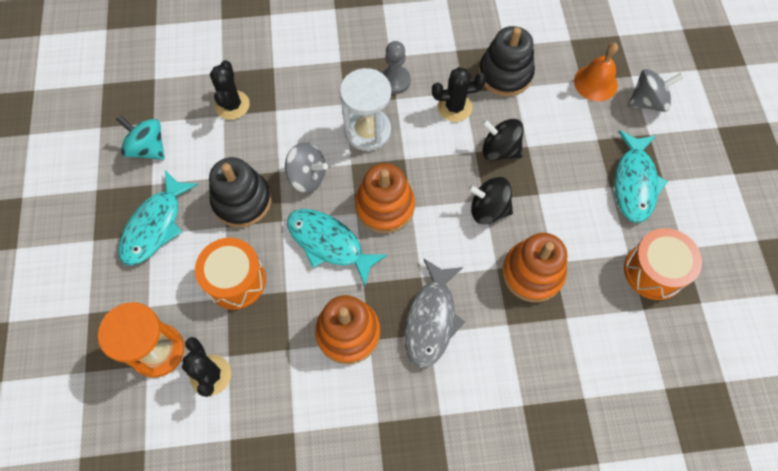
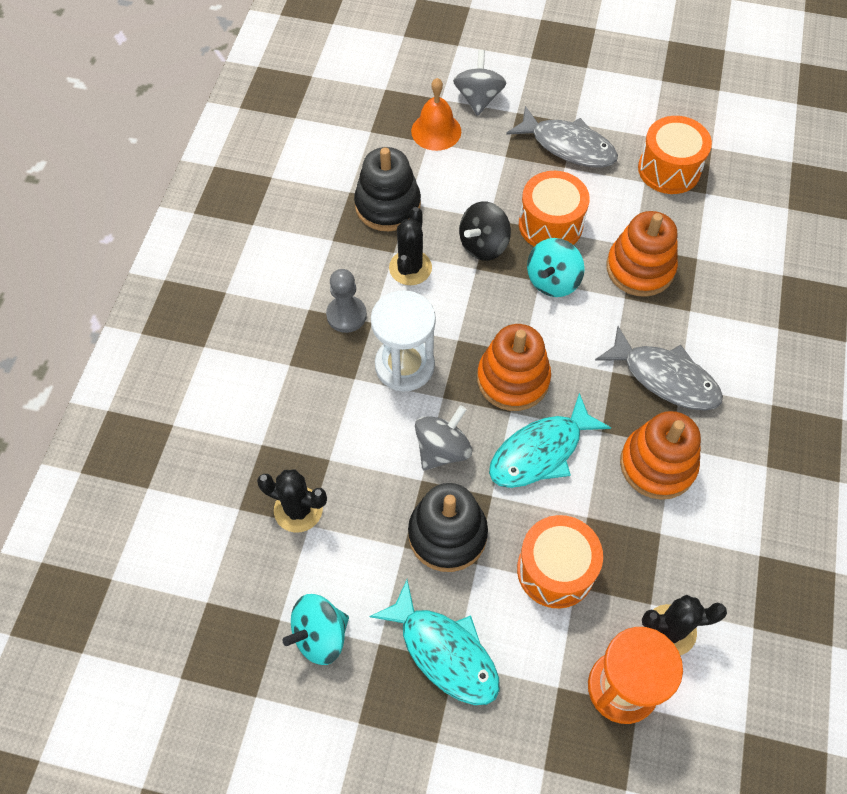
camera: 70 degrees left, 5 degrees down
black spinning top [468,177,513,224] -> turquoise spinning top [527,238,585,297]
turquoise fish [615,130,668,223] -> grey fish [506,106,618,168]
none -> orange drum [519,171,590,247]

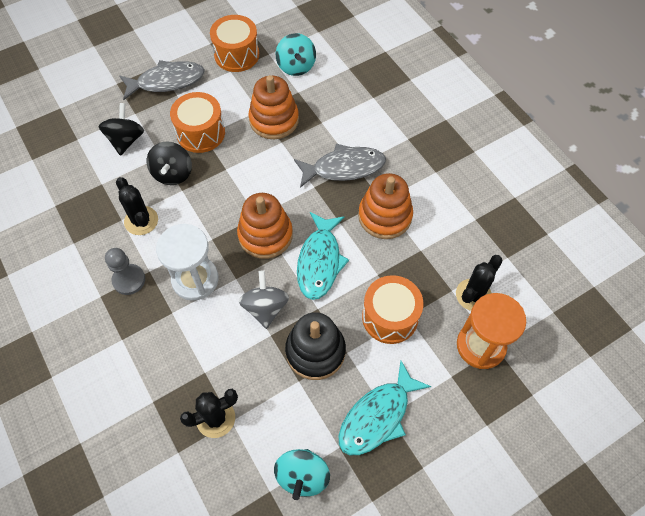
camera: 45 degrees left, 0 degrees up
black stacking toy [354,147,421,231] -> none
turquoise fish [370,580,500,705] -> turquoise fish turned 135 degrees clockwise [339,360,431,455]
orange bell [411,78,461,151] -> none
grey spinning top [453,50,506,116] -> none
turquoise spinning top [527,238,585,297] -> turquoise spinning top moved to [276,33,316,76]
none -> black spinning top [99,103,144,156]

